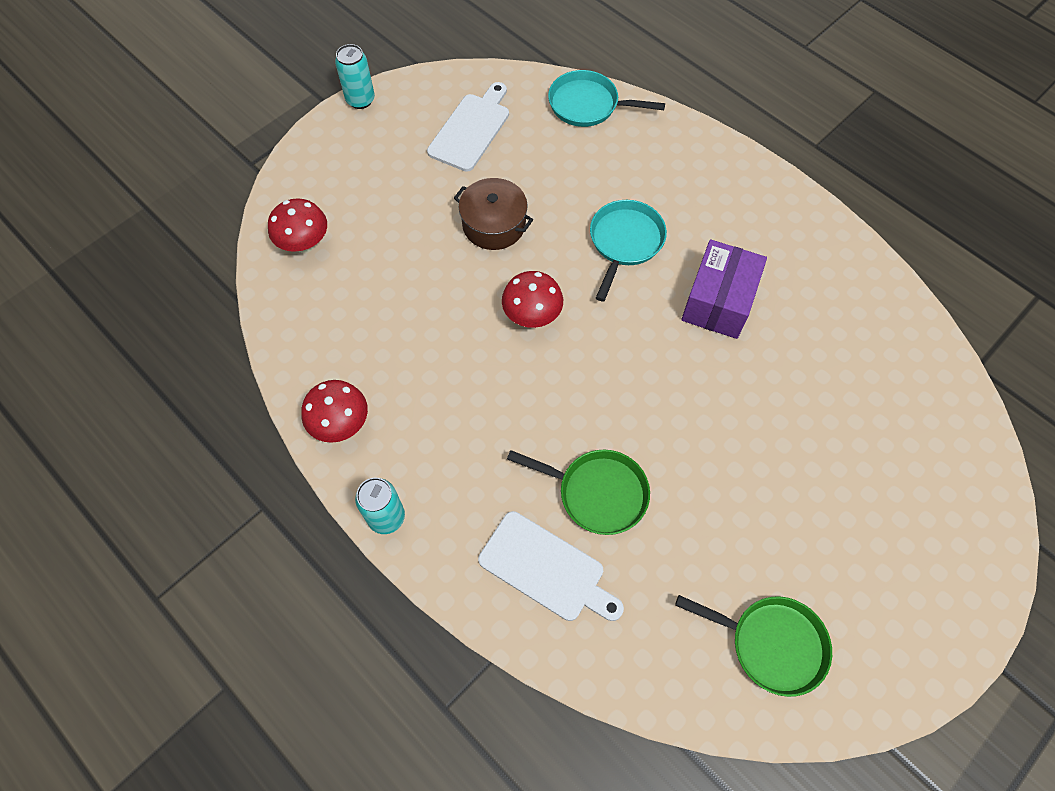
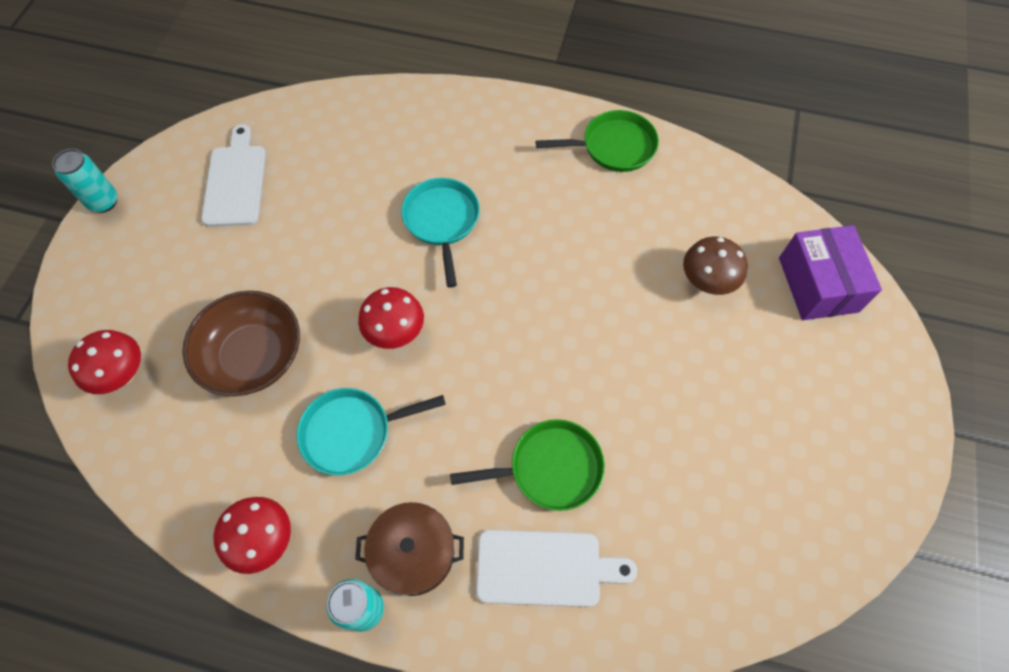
camera: 30 degrees left, 0 degrees up
brown pot [454,178,533,250] -> brown pot moved to [355,502,464,596]
turquoise pan [548,70,665,127] -> turquoise pan moved to [297,388,446,476]
green pan [675,595,832,697] -> green pan moved to [536,110,659,172]
purple box [681,239,767,339] -> purple box moved to [779,225,882,320]
none -> brown bowl [182,291,300,396]
none -> brown mushroom [683,236,748,295]

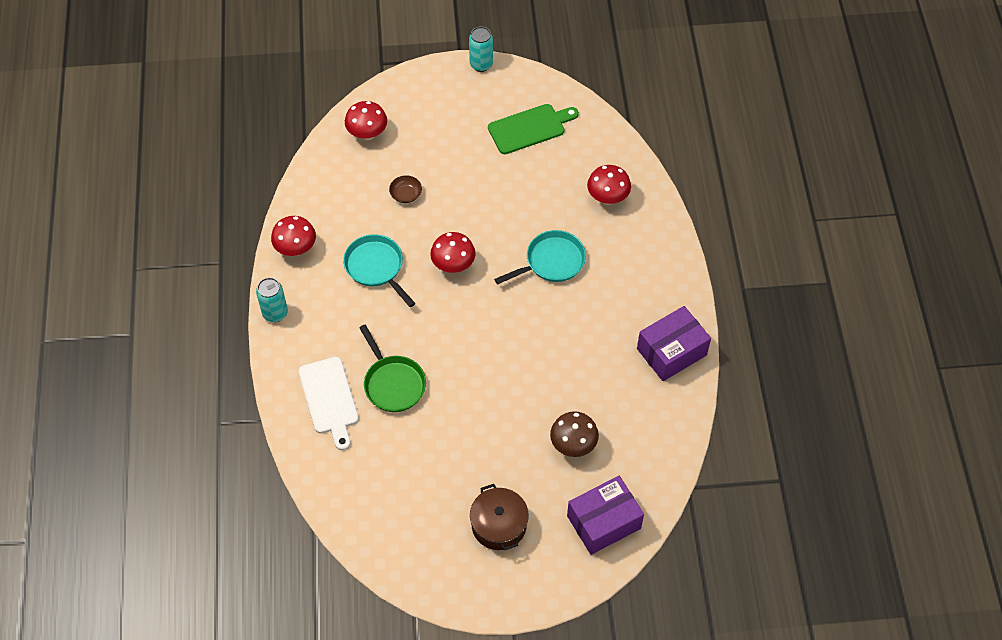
camera: 70 degrees right, 5 degrees down
brown bowl [182,291,300,396] -> brown bowl [389,175,422,203], size x0.43
white cutting board [201,124,266,227] -> green cutting board [488,104,579,154]
brown pot [355,502,464,596] -> brown pot moved to [470,484,529,550]
green pan [536,110,659,172] -> purple box [637,306,711,381]
none -> red mushroom [587,165,631,205]

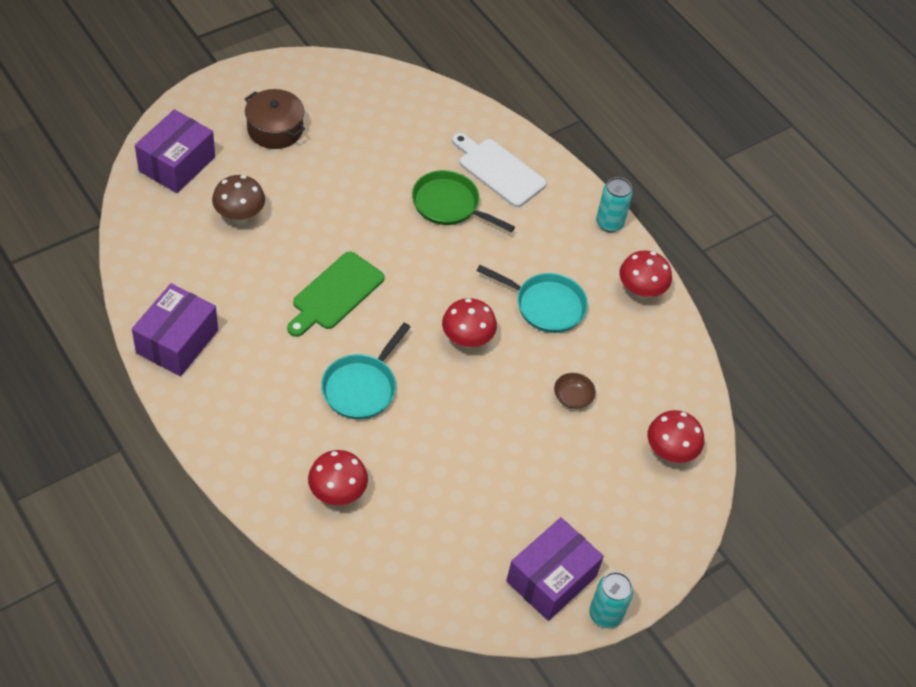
camera: 145 degrees right, 5 degrees down
green cutting board [488,104,579,154] -> green cutting board moved to [287,251,384,337]
none -> purple box [506,517,604,621]

